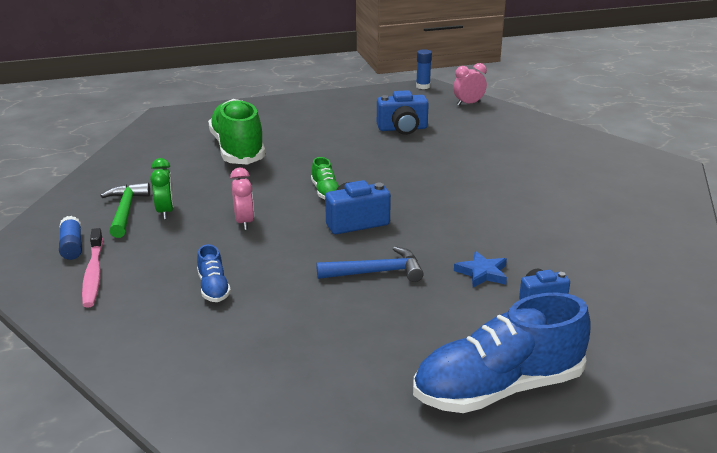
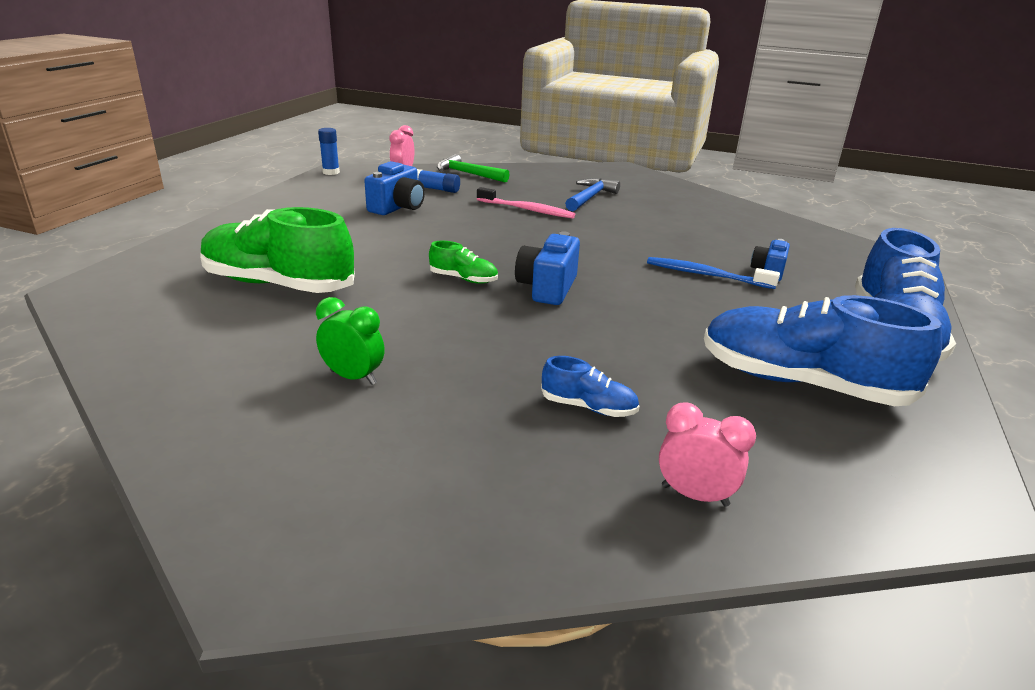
camera: 55 degrees left, 0 degrees up
blue glue stick [59,216,82,260] -> blue glue stick moved to [417,169,460,193]
pink toothbrush [82,228,103,308] -> pink toothbrush moved to [477,187,575,218]
green hammer [100,182,150,238] -> green hammer moved to [437,154,510,182]
pink clock [230,168,254,230] -> pink clock moved to [659,403,756,507]
blue hammer [316,246,424,282] -> blue hammer moved to [565,178,620,211]
blue star [454,251,507,288] -> blue toothbrush [647,257,780,289]
none -> blue shoe [704,295,942,406]

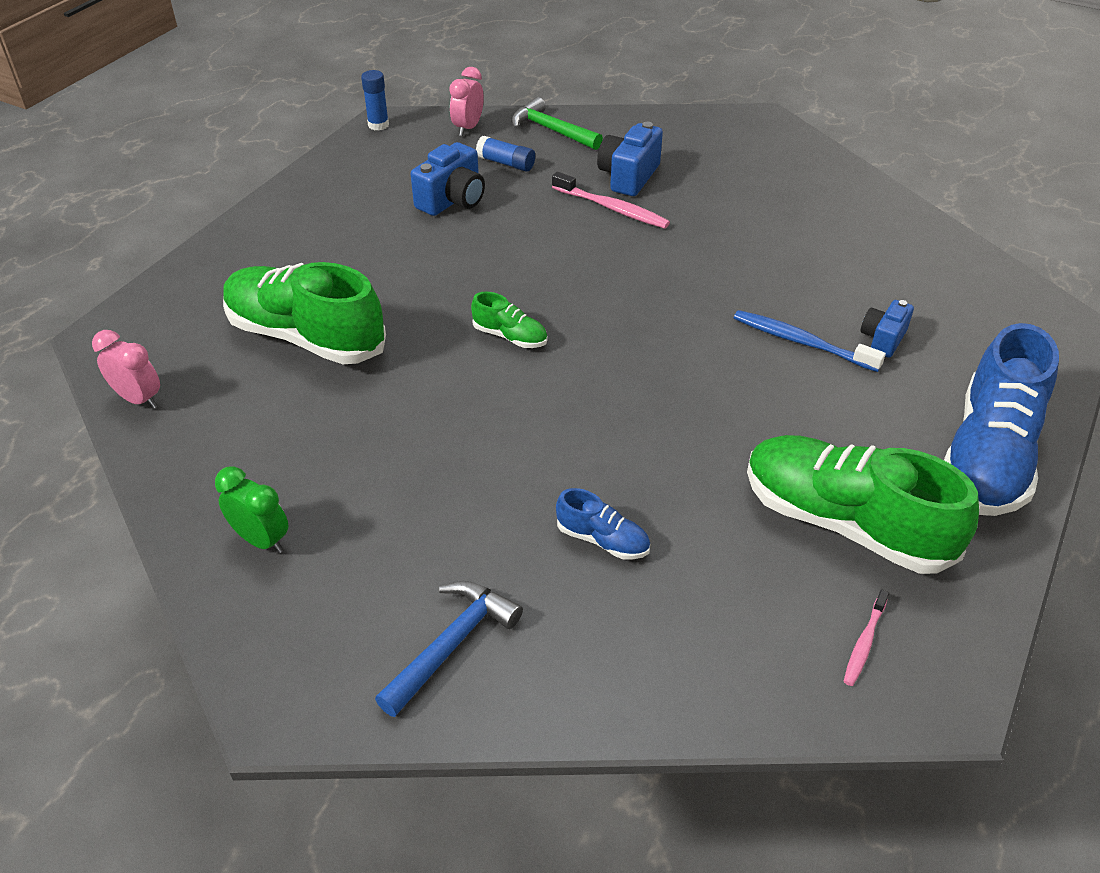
camera: 10 degrees right, 15 degrees up
green clock [316,297,385,385] -> green clock moved to [215,466,289,554]
blue camera [515,231,580,305] -> blue camera moved to [597,122,663,196]
blue hammer [565,178,620,211] -> blue hammer moved to [375,581,523,717]
pink clock [659,403,756,507] -> pink clock moved to [92,330,160,409]
blue shoe [704,295,942,406] -> green shoe [747,435,979,574]
none -> pink toothbrush [844,590,889,686]

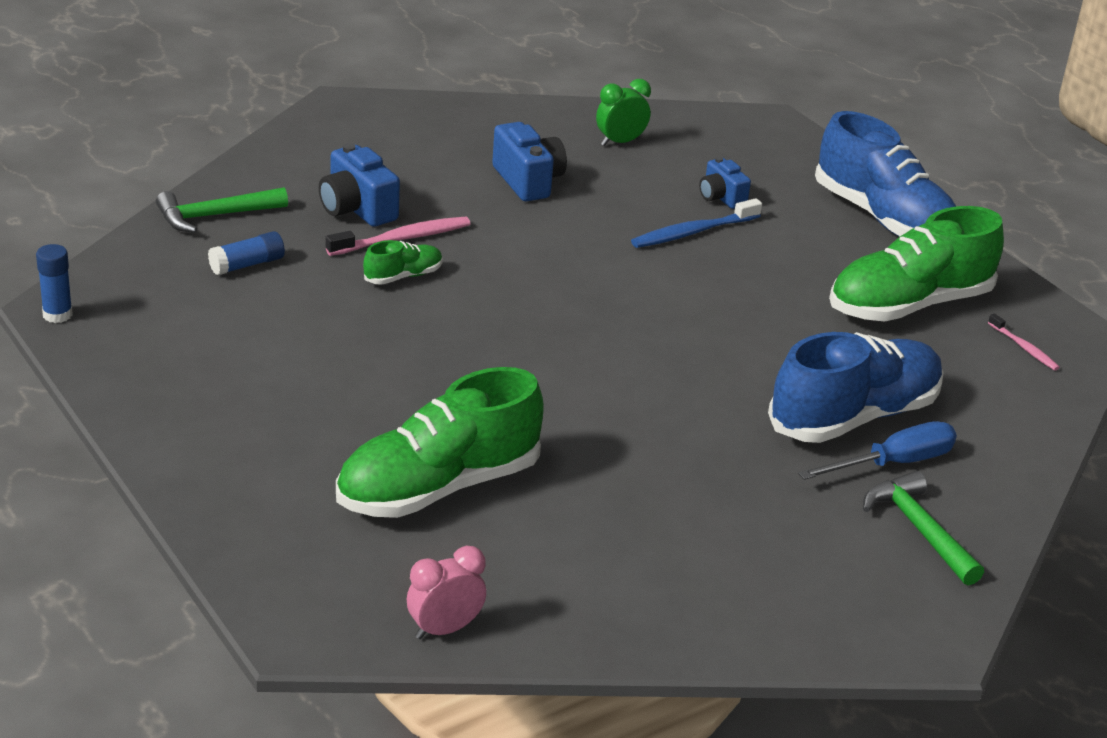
camera: 65 degrees left, 10 degrees down
green clock [215,466,289,554] -> green clock moved to [596,79,651,146]
blue hammer [375,581,523,717] -> green hammer [863,471,984,585]
blue camera [411,142,485,216] -> blue camera moved to [492,122,567,202]
pink clock [449,67,484,136] -> none
green shoe [471,292,548,348] -> green shoe moved to [363,240,443,285]
blue shoe [556,488,650,560] -> blue shoe [768,332,943,443], size x2.23
none -> blue screwdriver [798,421,957,480]

